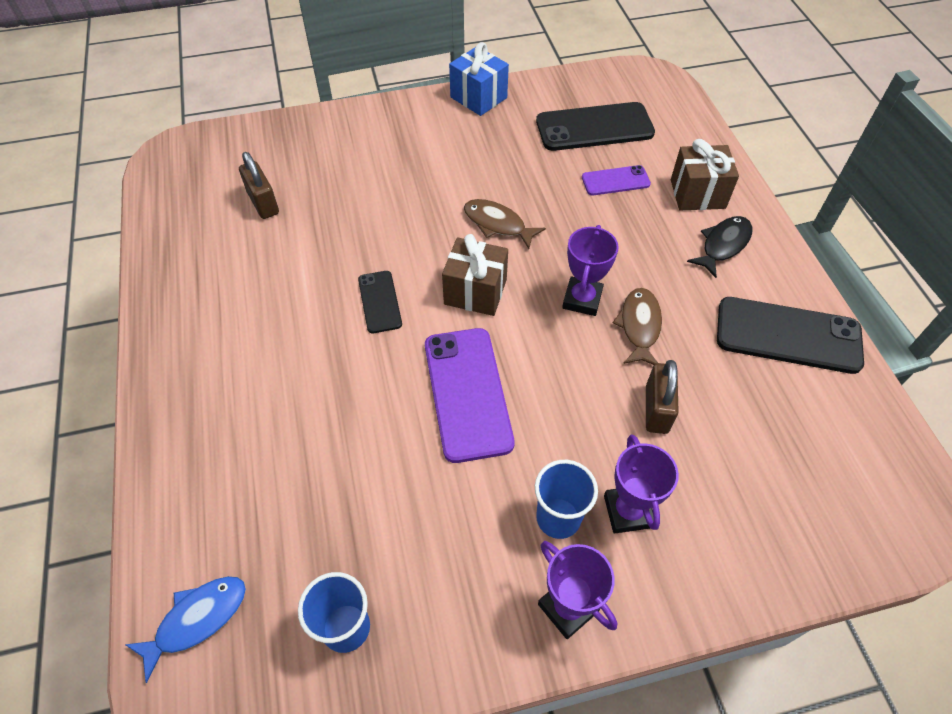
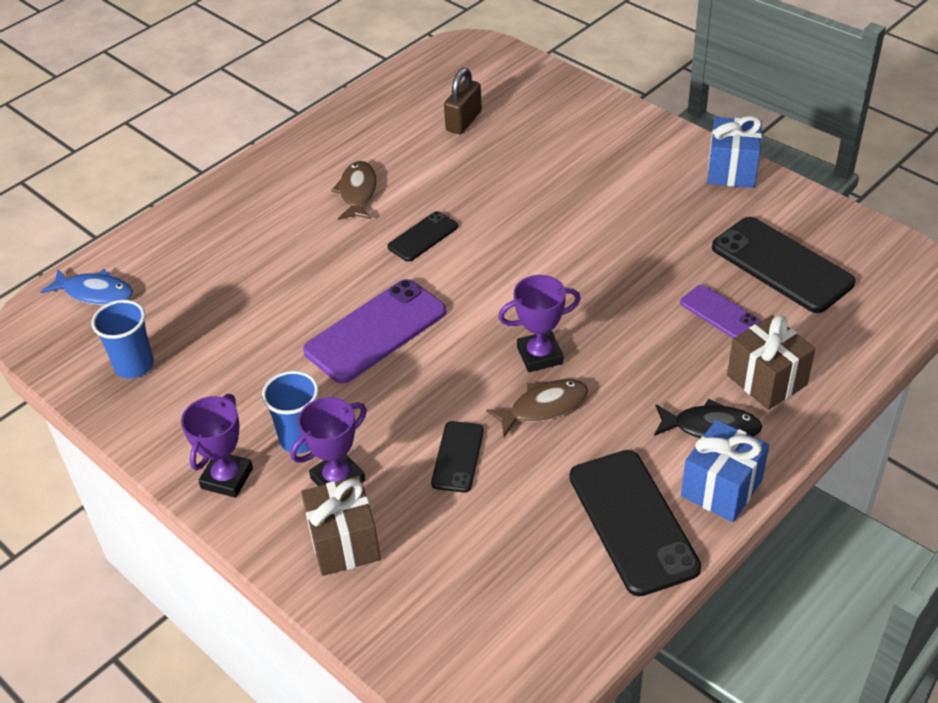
camera: 60 degrees right, 10 degrees down
brown gift [442,234,508,316] -> brown gift moved to [301,476,381,576]
brown fish [464,199,546,249] -> brown fish moved to [331,161,376,220]
brown padlock [646,360,679,434] -> black phone [431,421,484,493]
none -> blue gift [681,420,769,522]

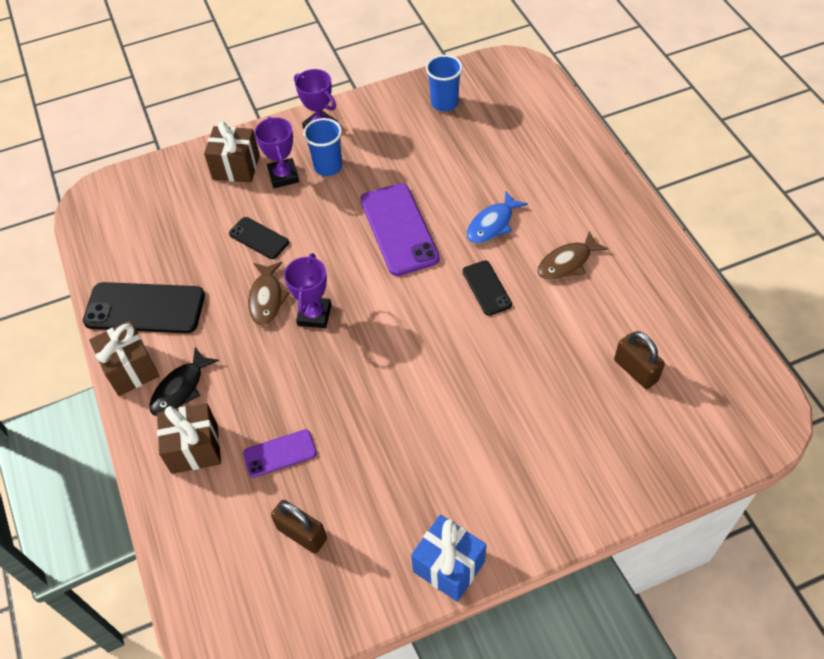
camera: 115 degrees right, 10 degrees up
blue fish [41,269,133,305] -> blue fish moved to [466,191,528,243]
brown fish [331,161,376,220] -> brown fish turned 120 degrees clockwise [537,231,609,280]
blue gift [681,420,769,522] -> brown gift [89,320,159,396]
black phone [712,217,855,313] -> brown padlock [271,500,327,553]

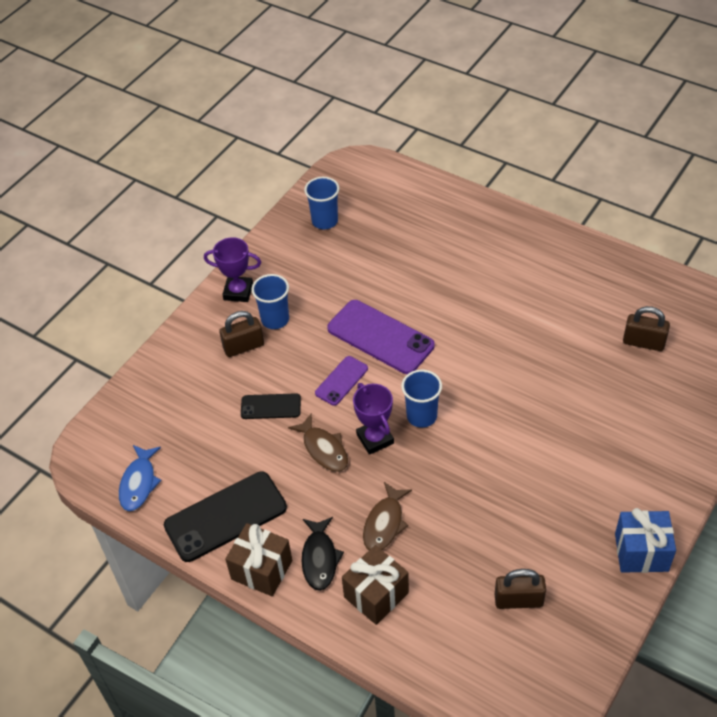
camera: 35 degrees left, 5 degrees down
brown gift [204,121,260,183] -> none
purple phone [243,429,317,478] -> purple phone moved to [315,356,368,406]
purple trophy [255,117,299,188] -> brown padlock [219,311,264,357]
black phone [462,260,512,316] -> none
blue fish [466,191,528,243] -> blue fish moved to [119,445,162,511]
brown fish [537,231,609,280] -> brown fish moved to [363,482,412,550]
none -> blue cup [401,370,442,428]

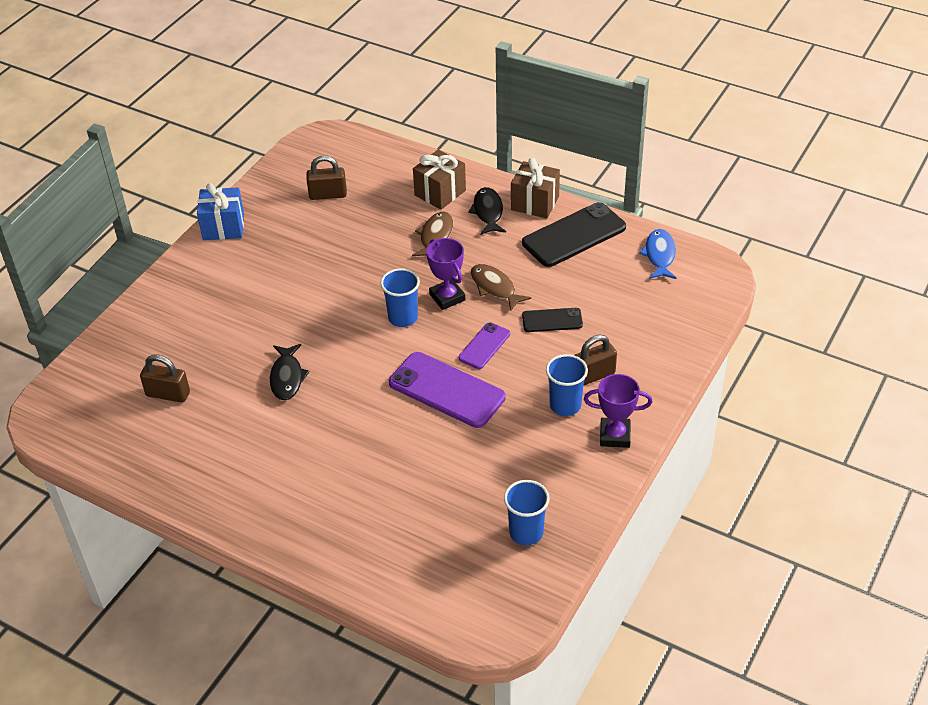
camera: 175 degrees right, 5 degrees down
none -> black fish [270,344,310,400]

